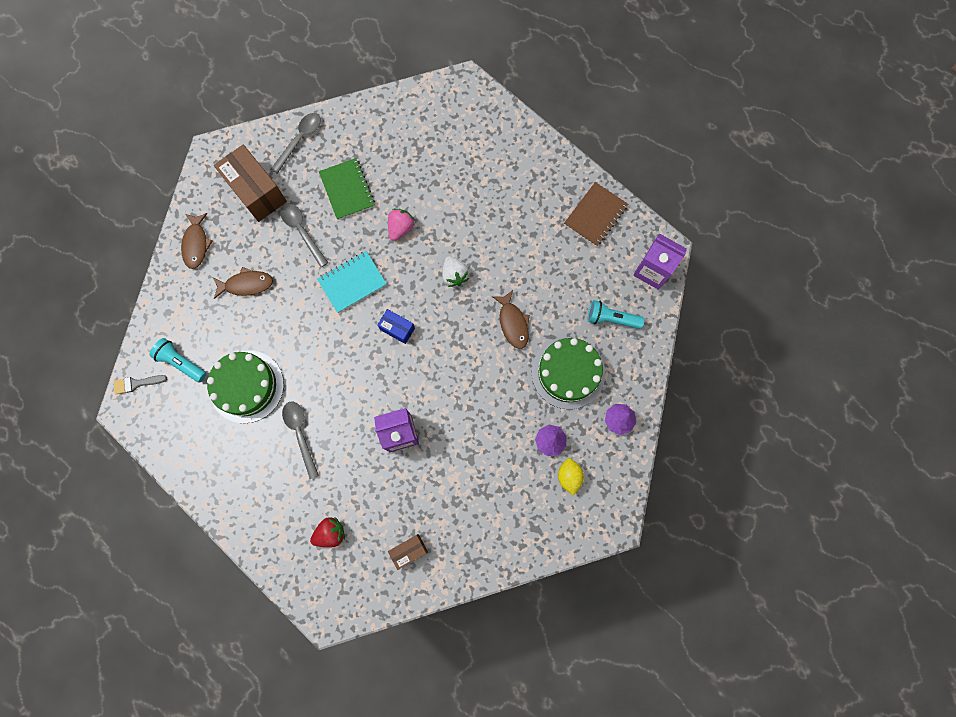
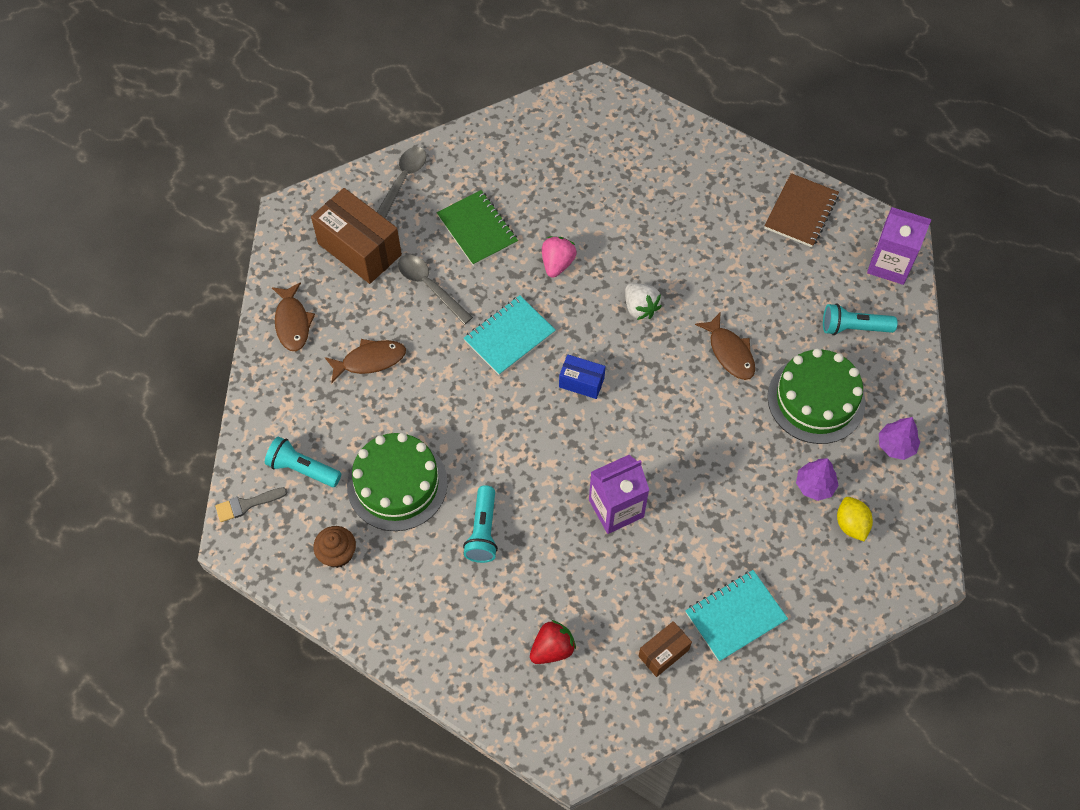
camera: 10 degrees left, 15 degrees down
grey spoon [282,401,319,479] -> turquoise flashlight [463,485,498,563]
none -> brown cupcake [313,526,356,568]
none -> turquoise notebook [685,570,788,662]

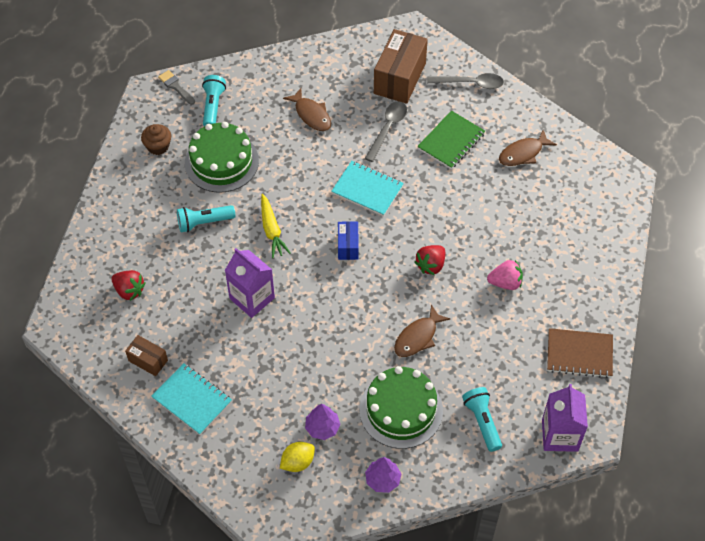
camera: 70 degrees right, 5 degrees down
brown fish [272,282,315,351] -> brown fish moved to [499,130,557,166]
pink strawberry [542,236,577,278] -> pink strawberry moved to [487,260,523,290]
white strawberry [625,283,662,320] -> red strawberry [415,245,445,275]
none -> yellow carrot [261,194,291,258]

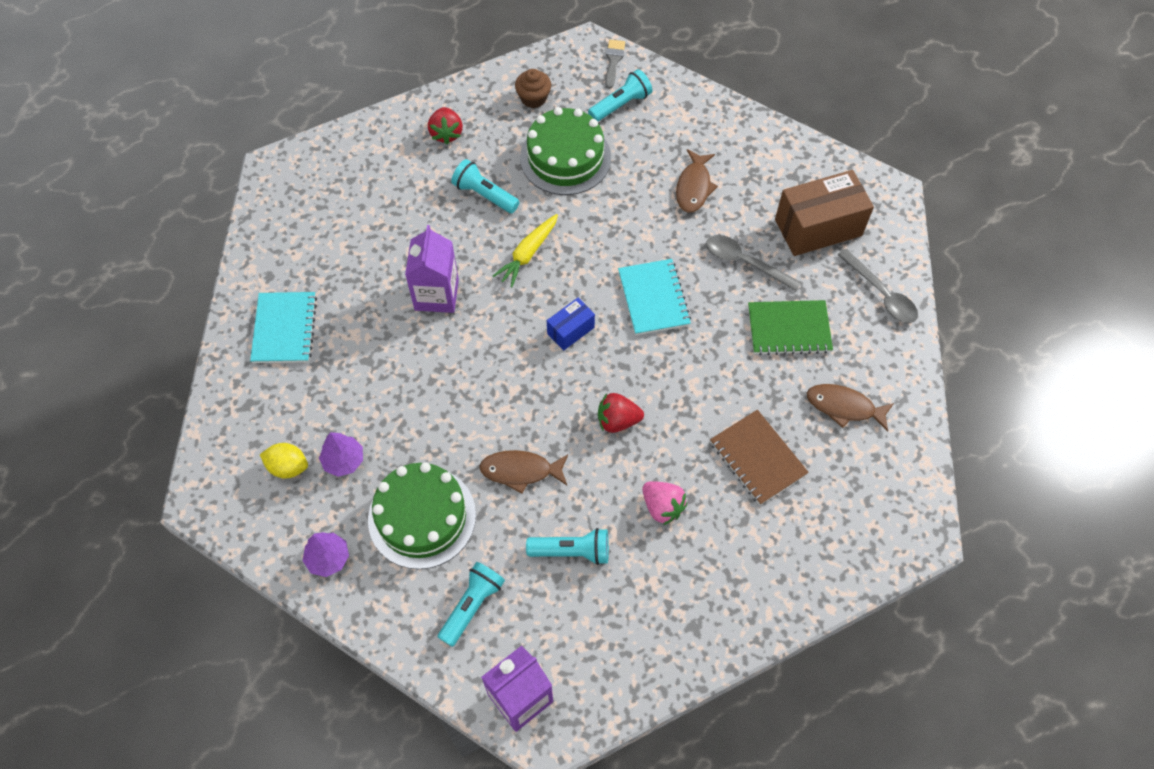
camera: 50 degrees right, 5 degrees up
red strawberry [111,270,146,301] -> red strawberry moved to [428,107,463,145]
brown box [125,335,168,376] -> none
grey spoon [364,101,407,162] -> grey spoon turned 135 degrees counterclockwise [706,235,802,291]
brown notebook [547,328,613,378] -> brown notebook moved to [710,410,809,505]
none -> turquoise flashlight [526,528,609,565]

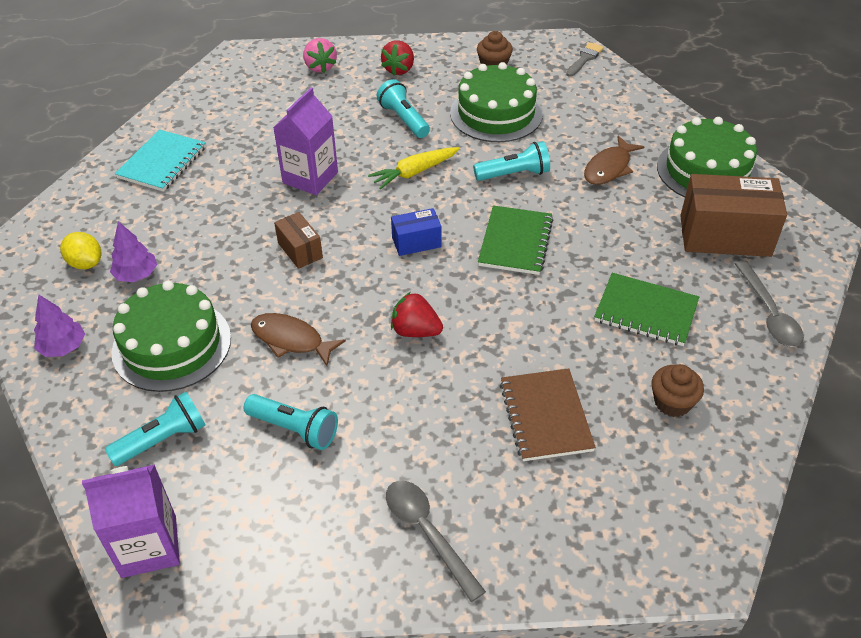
camera: 25 degrees right, 15 degrees down
turquoise flashlight [588,69,652,122] -> turquoise flashlight moved to [473,141,550,181]
turquoise notebook [618,259,691,335] -> green notebook [478,205,553,275]
pink strawberry [642,481,687,525] -> pink strawberry moved to [303,38,337,73]
grey spoon [706,235,802,291] -> grey spoon moved to [386,481,486,602]
brown fish [807,384,894,432] -> brown cupcake [652,364,704,417]
none -> brown box [274,212,323,269]
none -> green cake [657,117,759,198]

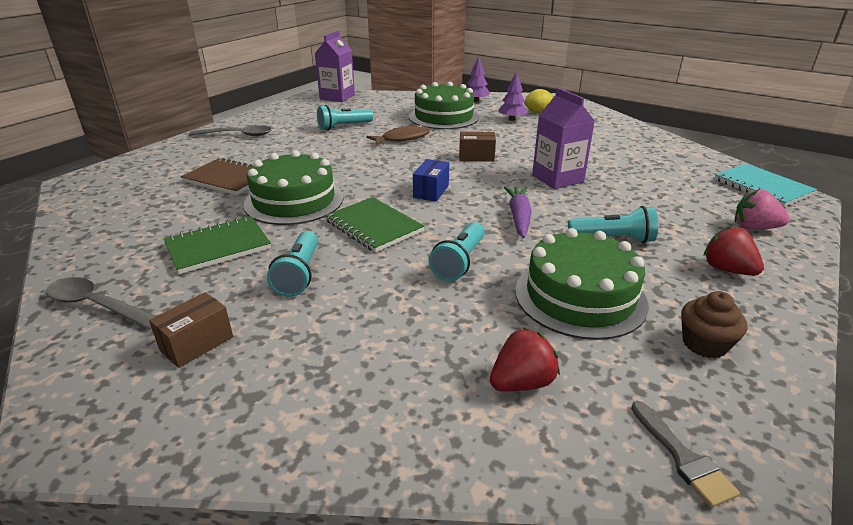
camera: 125 degrees right, 15 degrees down
turquoise flashlight [105,392,206,466] -> turquoise flashlight moved to [267,231,318,297]
turquoise notebook [115,129,206,192] -> turquoise notebook moved to [715,164,817,207]
yellow carrot [368,147,460,189] -> purple carrot [503,187,532,238]
red strawberry [391,292,443,337] -> red strawberry moved to [490,328,560,392]
brown fish [584,136,644,185] -> none
brown cupcake [652,364,704,417] -> none
green cake [657,117,759,198] -> green cake moved to [243,150,344,225]
brown box [680,174,787,257] -> brown box [149,292,233,368], size x0.52

